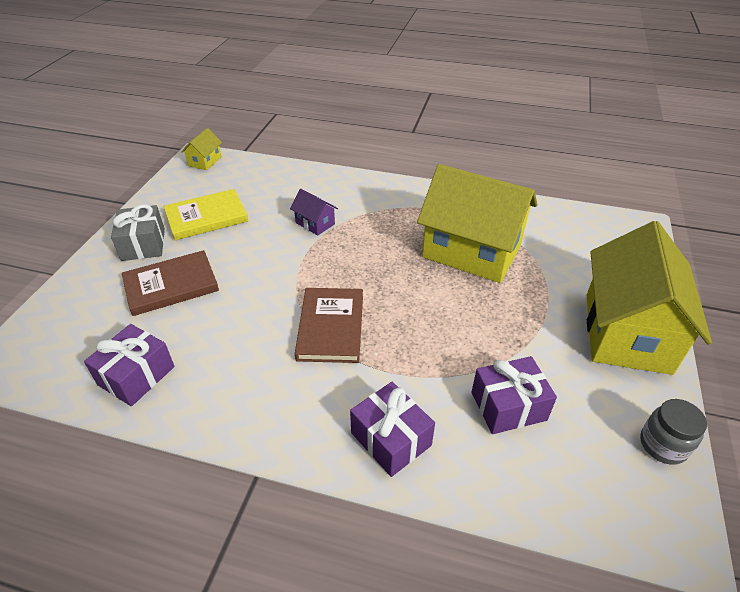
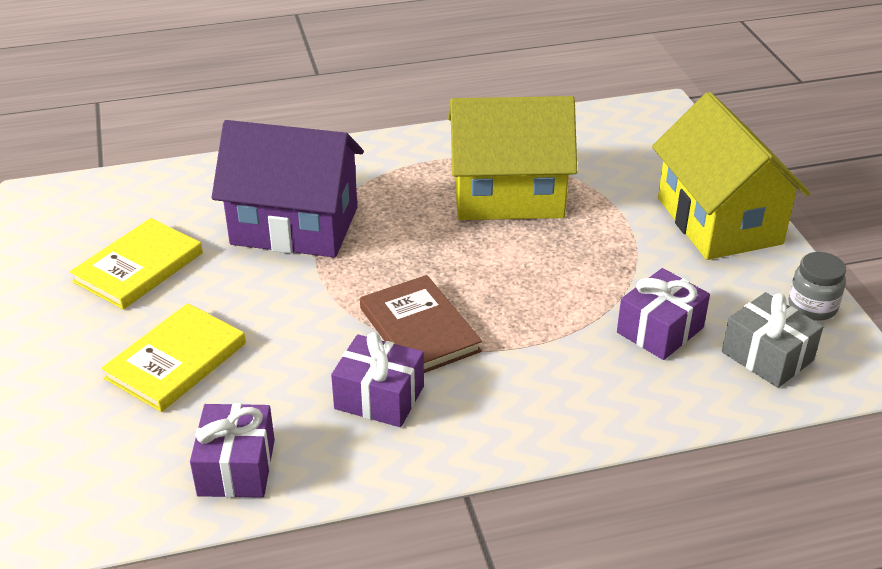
camera: 30 degrees left, 5 degrees down
grey gift [111,204,165,261] -> grey gift moved to [722,292,823,388]
brown book [122,250,219,316] -> yellow book [101,303,246,412]
yellow house [181,128,222,170] -> none
purple house [290,189,338,235] -> purple house [212,120,364,258], size x2.43
purple gift [350,382,435,477] -> purple gift moved to [331,332,424,427]

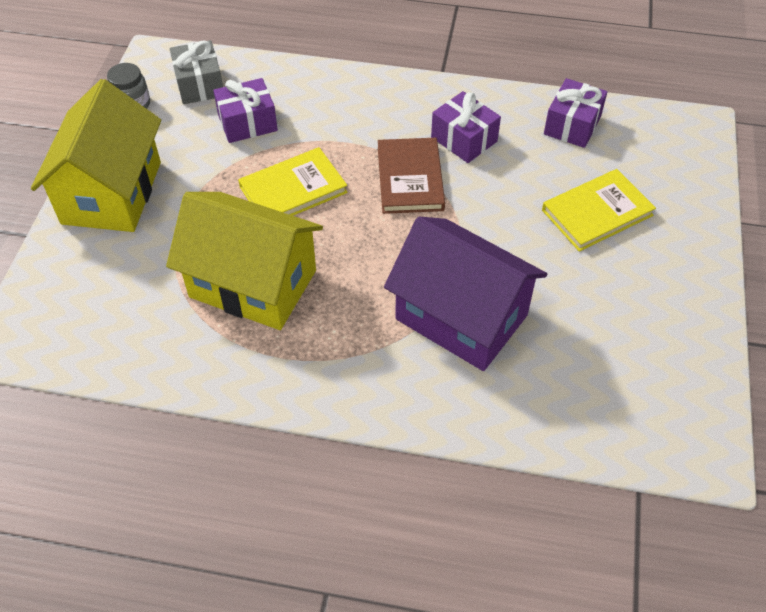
camera: 155 degrees left, 15 degrees up
yellow book [70,218,203,309] -> yellow book moved to [238,147,348,216]

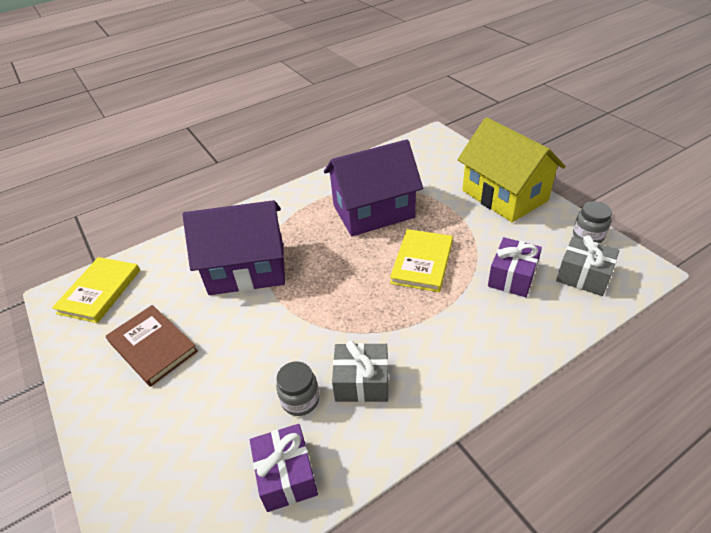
camera: 140 degrees right, 10 degrees down
yellow house [166,192,323,330] -> purple house [324,139,423,236]
brown book [378,138,445,214] -> brown book moved to [106,305,198,387]
purple gift [431,91,501,163] -> grey gift [332,340,389,402]
yellow book [542,169,656,252] -> yellow book moved to [52,257,140,323]
none -> grey jar [276,361,320,416]

